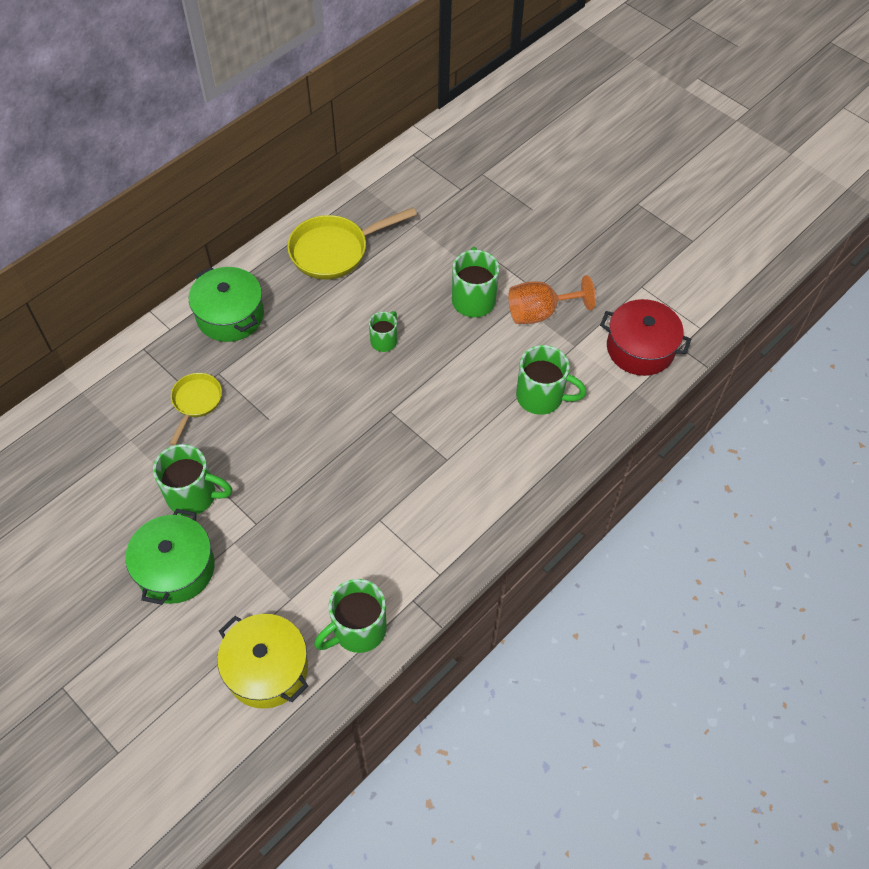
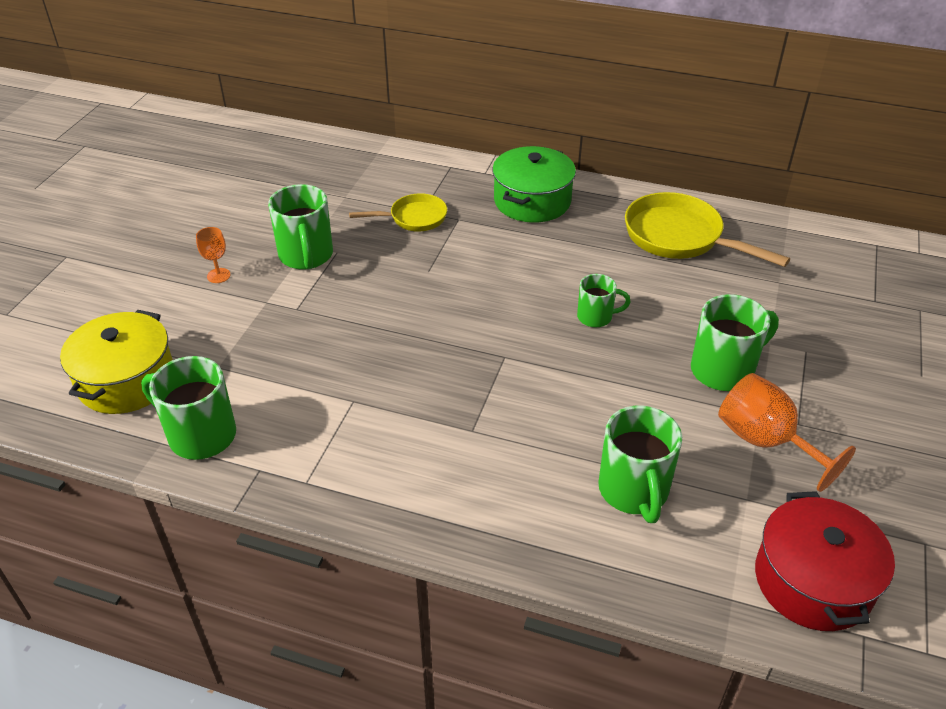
camera: 65 degrees right, 15 degrees down
green pot [125,509,215,605] -> orange goblet [196,227,231,283]

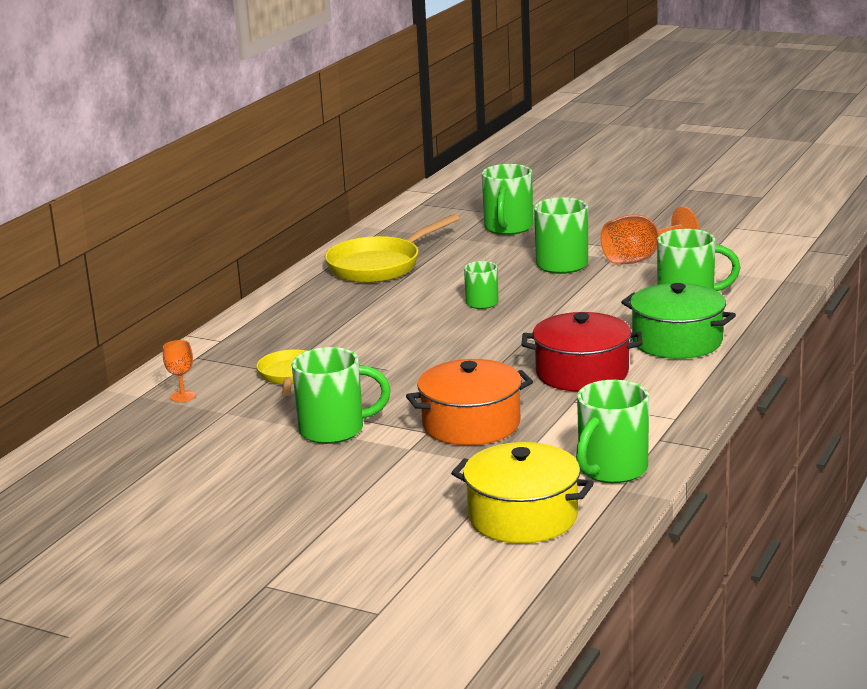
camera: 80 degrees left, 20 degrees down
orange goblet [196,227,231,283] -> orange goblet moved to [163,340,196,402]
green pot [492,146,576,223] -> green pot moved to [621,283,736,359]
red pot [755,491,895,631] -> red pot moved to [522,312,642,392]
none -> orange pot [406,359,533,446]
none -> green mug [482,164,533,235]

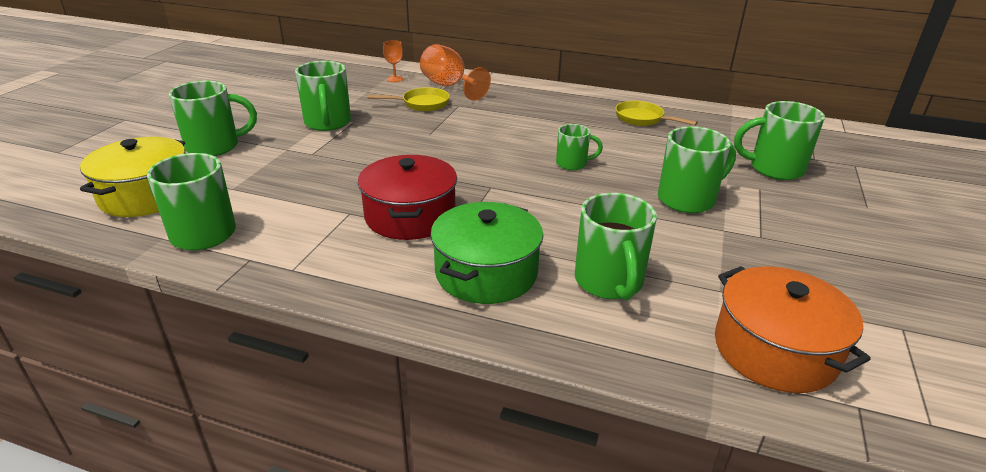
camera: 80 degrees right, 10 degrees up
yellow pan [325,214,460,283] -> yellow pan [615,101,698,126], size x0.59
orange pot [406,359,533,446] -> orange pot moved to [715,266,871,393]
orange goblet [600,207,699,265] -> orange goblet moved to [420,44,491,101]
none -> green mug [169,81,257,156]

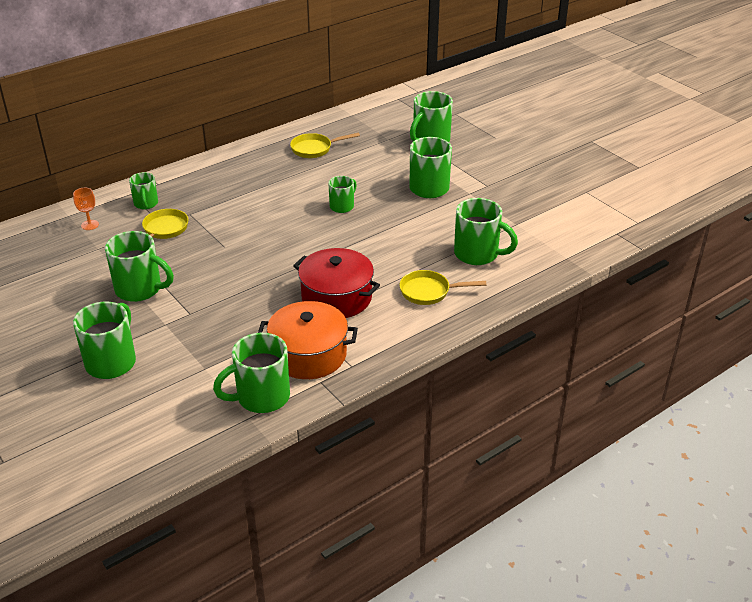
camera: 55 degrees left, 5 degrees up
yellow pot [80,137,186,217] -> none
orange goblet [420,44,491,101] -> green mug [129,172,158,209]
green pot [430,202,543,304] -> yellow pan [399,270,486,305]
orange pot [715,266,871,393] -> orange pot moved to [258,301,358,379]

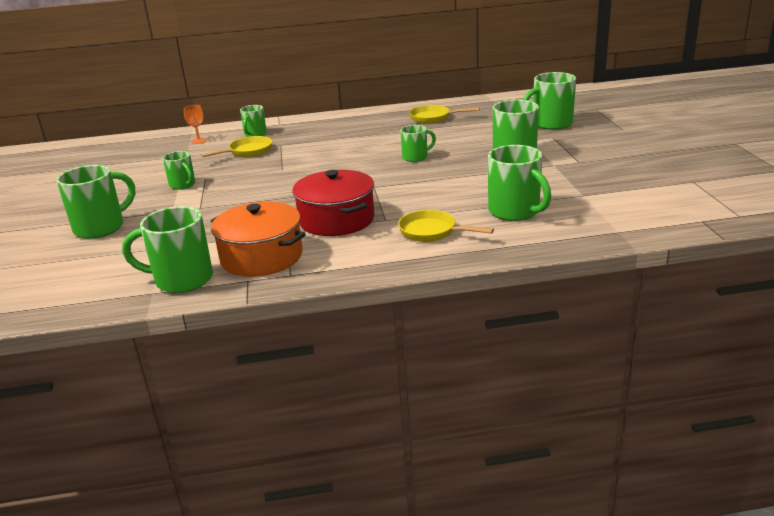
camera: 30 degrees right, 10 degrees down
green mug [105,231,174,302] -> green mug [163,151,195,190], size x0.59

